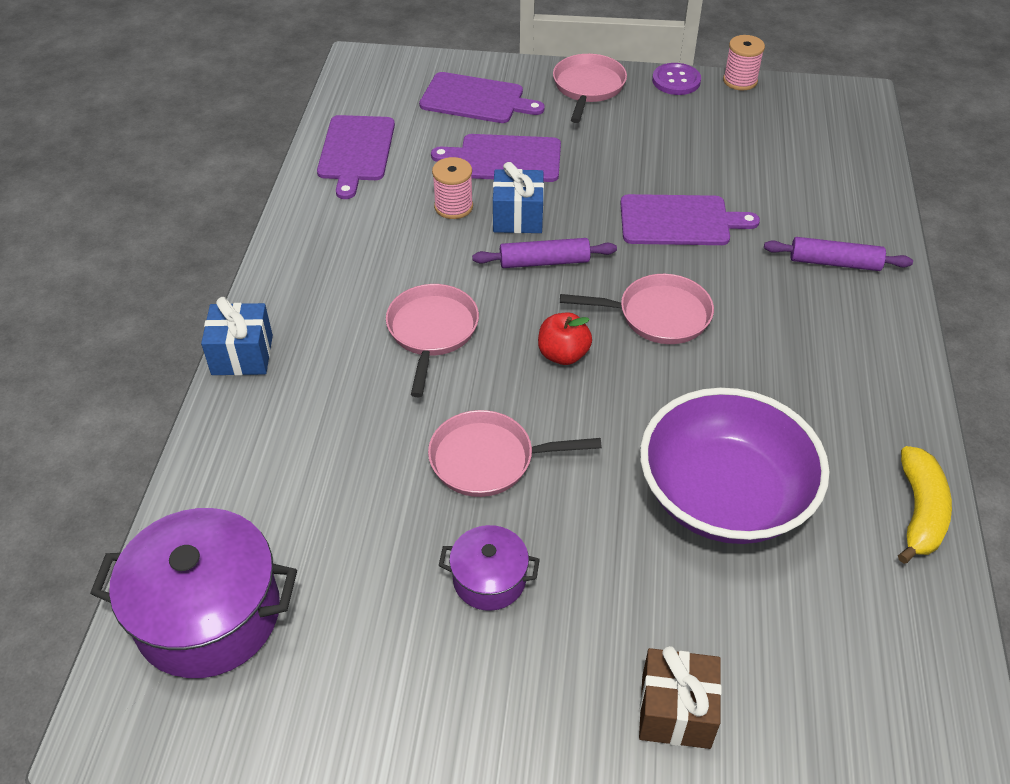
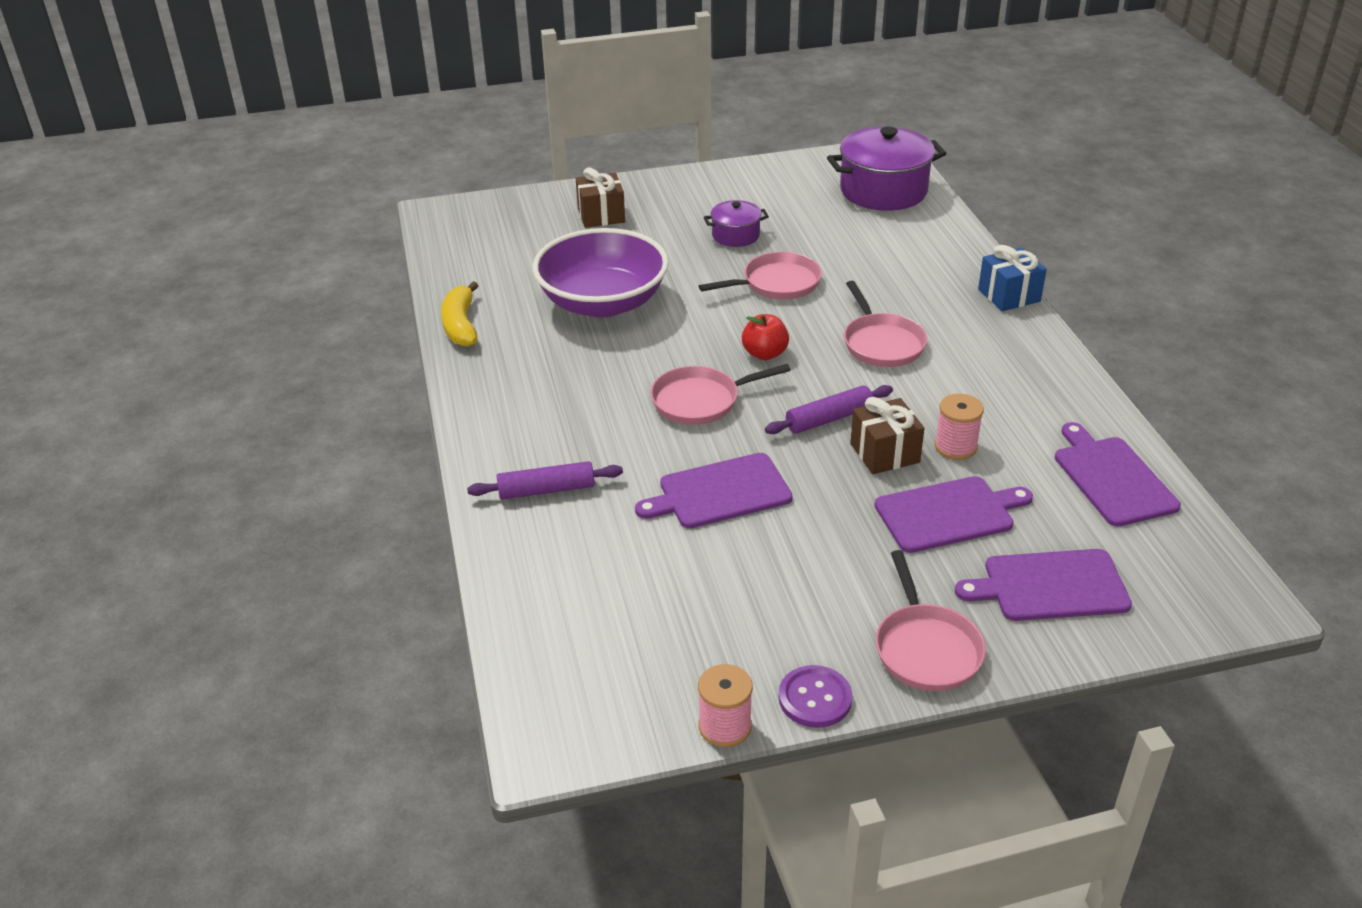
camera: 160 degrees right, 10 degrees down
blue gift [493,162,544,233] -> brown gift [850,397,925,474]

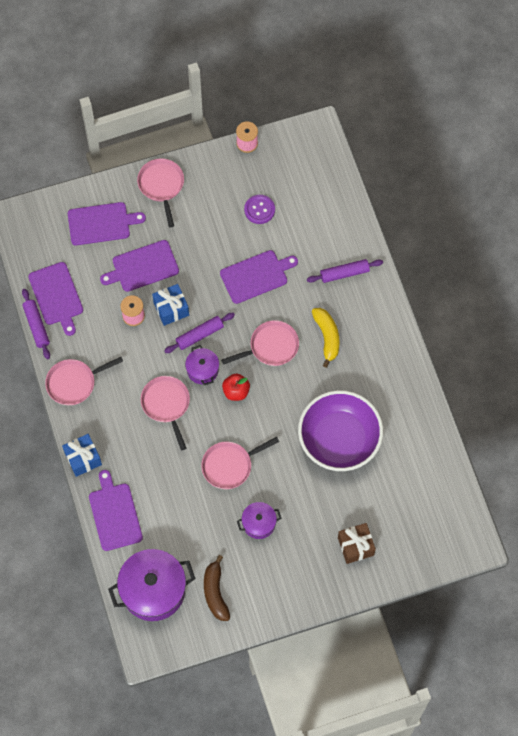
camera: 175 degrees right, 30 degrees up
yellow banana [441,281,478,347] -> yellow banana moved to [312,308,339,368]
purple button [779,665,852,728] -> purple button moved to [244,195,275,224]
brown gift [850,397,925,474] -> blue gift [152,284,189,326]
none -> purple rolling pin [22,289,50,359]
none -> pink pan [45,357,123,405]
none -> purple cutting board [89,470,143,551]
none -> purple pot [185,345,219,385]
none -> brown banana [204,555,230,621]

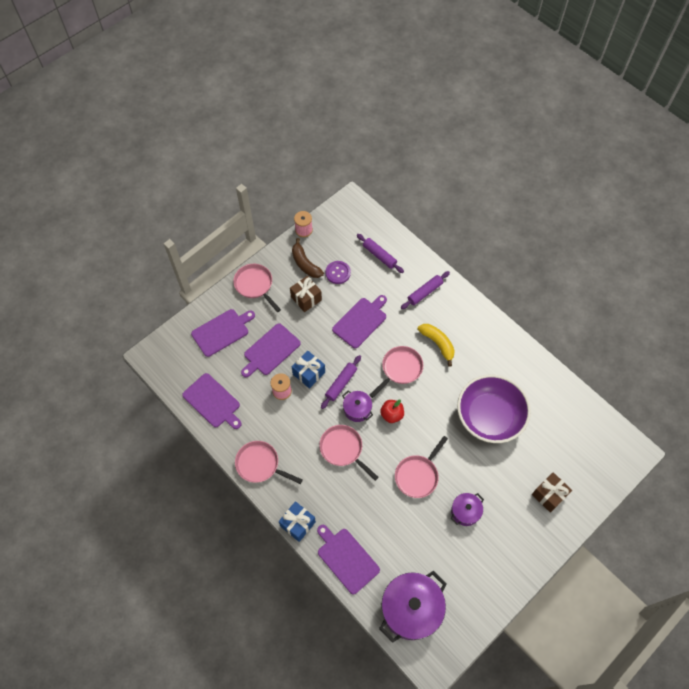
camera: 25 degrees left, 5 degrees down
purple rolling pin [22,289,50,359] -> purple rolling pin moved to [357,234,404,273]
pink pan [45,357,123,405] -> pink pan turned 75 degrees clockwise [235,441,303,484]
brown banana [204,555,230,621] -> brown banana moved to [292,238,324,278]
none -> brown gift [290,276,322,312]

